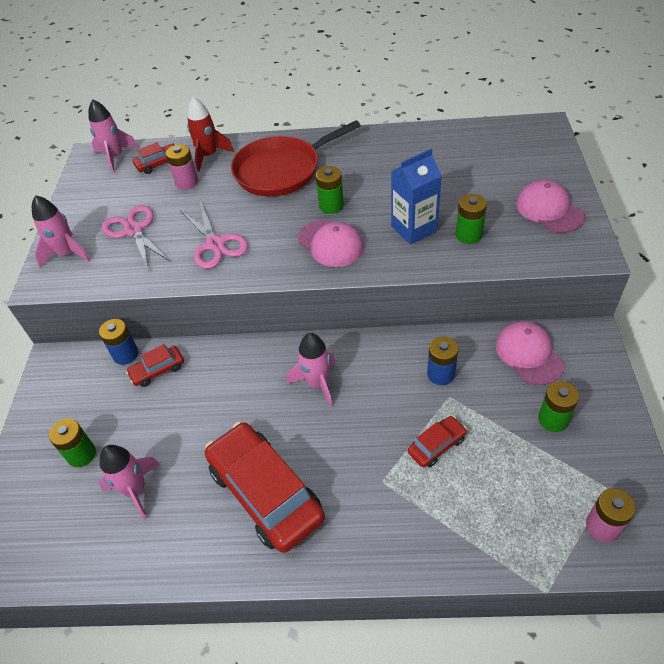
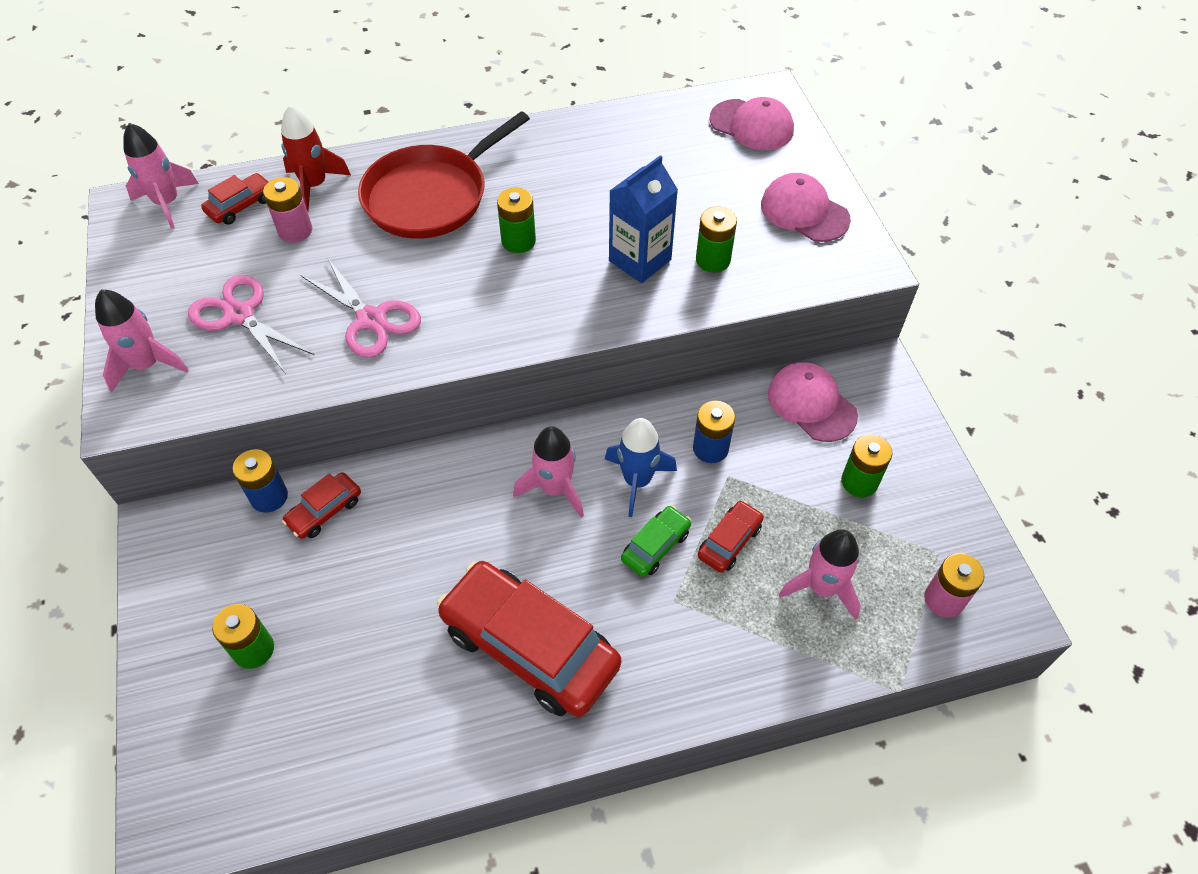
camera: 20 degrees left, 5 degrees up
pink rocket [99,445,160,520] -> pink rocket moved to [779,529,861,620]
pink cap [298,220,364,267] -> pink cap moved to [709,97,794,150]
none -> blue rocket [605,418,677,517]
none -> green car [621,506,691,577]

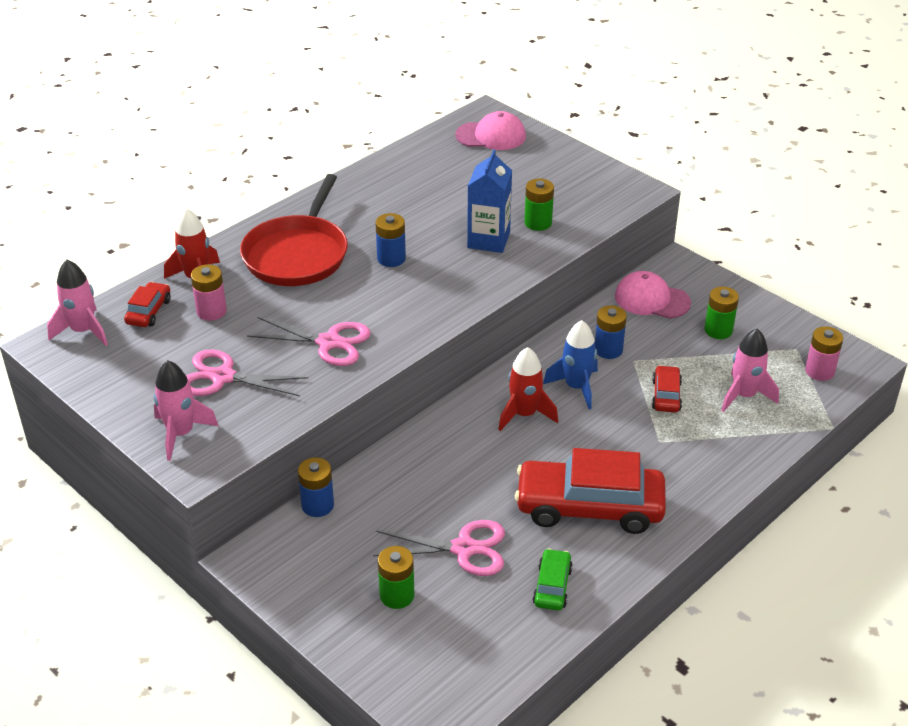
camera: 30 degrees left, 15 degrees down
red car [282,472,361,539] -> none
green battery [497,188,536,253] -> blue battery [376,213,406,267]
pink rocket [513,426,584,518] -> red rocket [498,347,558,431]
green car [621,506,691,577] -> green car moved to [533,548,573,610]
pink cap [761,173,851,242] -> none
none -> pink scissors [373,520,505,576]

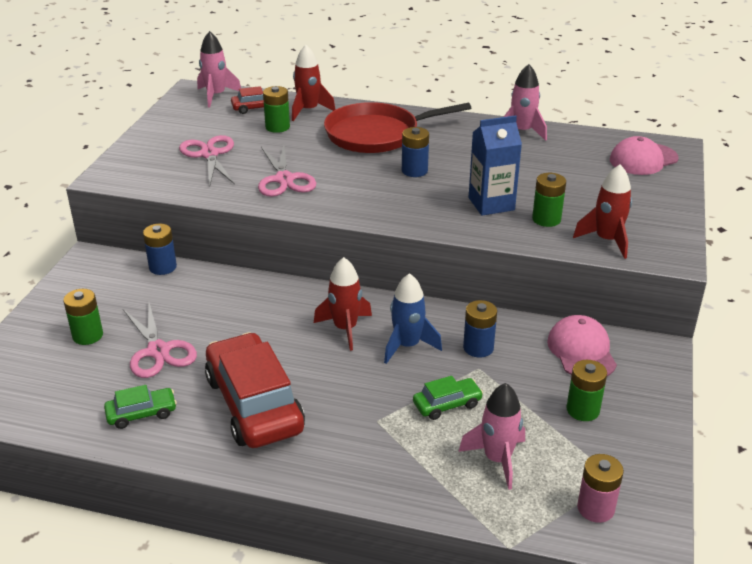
camera: 60 degrees right, 5 degrees down
pink rocket [154,360,219,461] -> pink rocket moved to [504,64,547,141]
pink battery [191,264,227,321] -> green battery [263,86,290,133]
pink cap [455,111,526,150] -> pink cap turned 90 degrees clockwise [610,136,679,175]
red car [652,365,682,412] -> green car [413,376,483,420]
none -> red rocket [573,164,632,259]

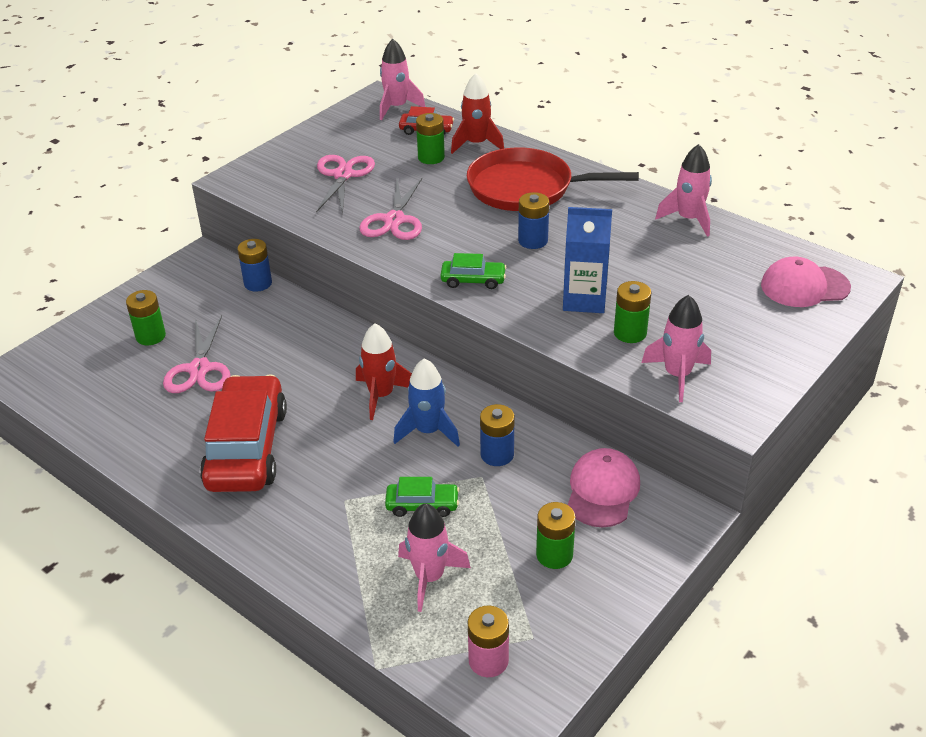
camera: 25 degrees right, 5 degrees up
green car [104,385,177,429] -> green car moved to [440,253,507,289]
red rocket [573,164,632,259] -> pink rocket [641,295,711,402]

